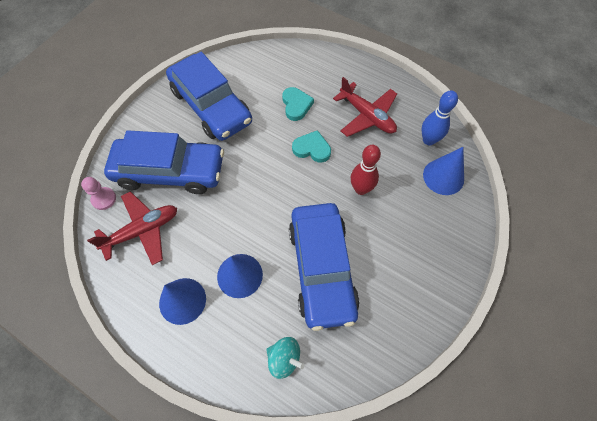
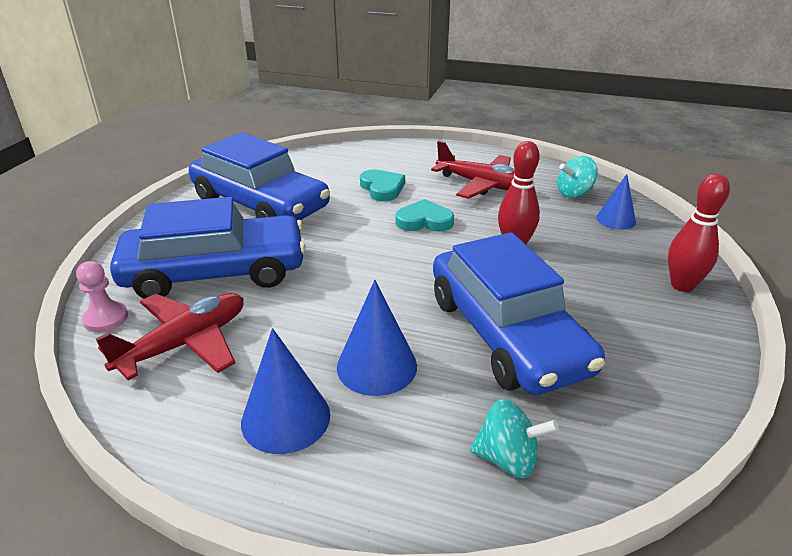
camera: 15 degrees left, 30 degrees down
blue bowling pin [422,90,458,145] -> turquoise spinning top [557,156,598,198]
blue cone [423,147,464,195] -> blue cone [596,174,636,230], size x0.66
none -> red bowling pin [668,174,730,292]

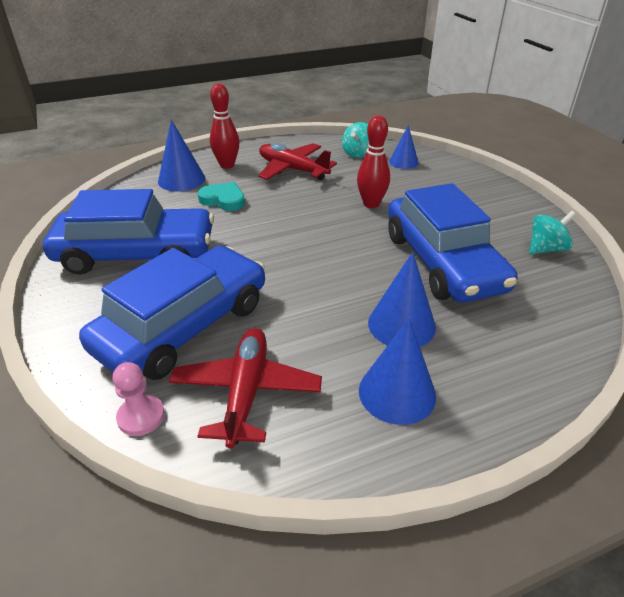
camera: 40 degrees left, 5 degrees up
turquoise heart [395,199,454,232] -> none
red plane [431,141,515,199] -> red plane turned 135 degrees counterclockwise [258,143,337,180]
blue car [433,232,605,395] -> blue car turned 45 degrees clockwise [388,183,517,303]
turquoise spinning top [470,399,558,478] -> turquoise spinning top moved to [529,211,576,254]
red bowling pin [668,174,730,292] -> red bowling pin moved to [210,83,239,169]
none -> blue cone [158,119,205,191]

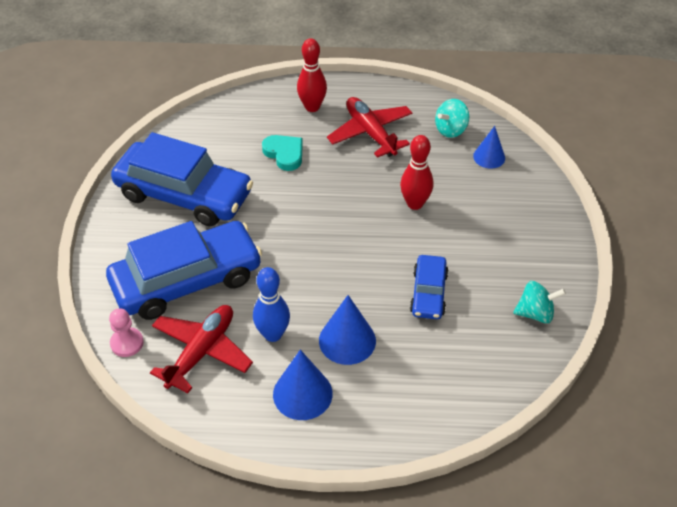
camera: 25 degrees right, 10 degrees up
blue cone [158,119,205,191] -> none
blue car [388,183,517,303] -> blue car [410,255,449,319], size x0.50
none -> blue bowling pin [253,267,290,342]

